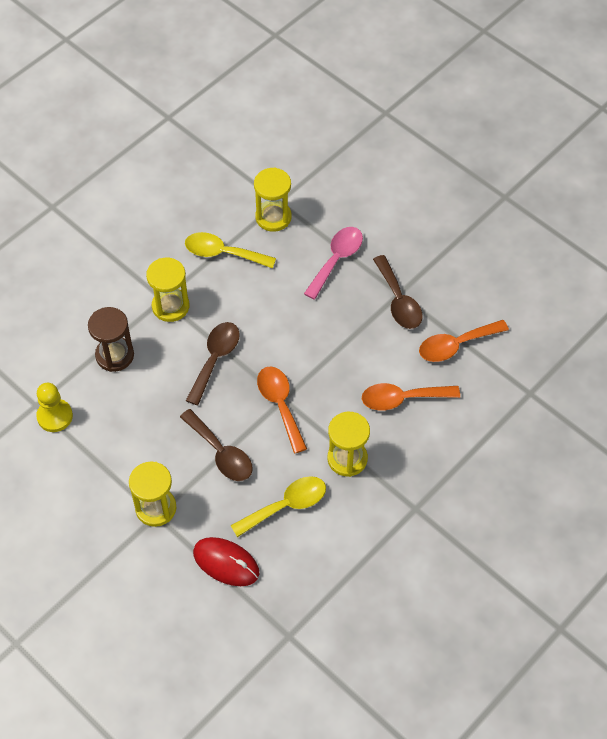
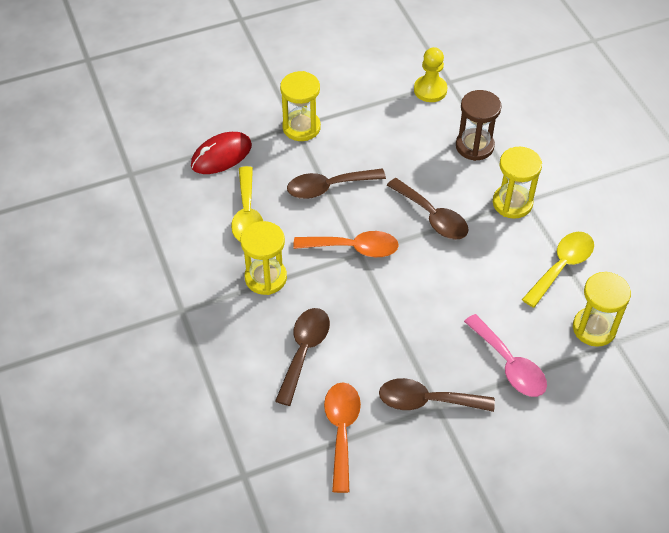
camera: 115 degrees right, 5 degrees down
orange spoon [362,383,460,411] -> brown spoon [275,308,330,406]

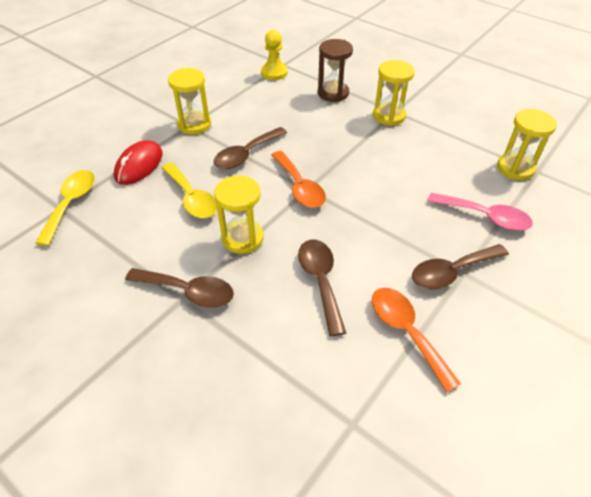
camera: 30 degrees left, 5 degrees down
orange spoon [293,231,399,257] -> orange spoon turned 90 degrees clockwise [272,151,326,208]
brown spoon [387,178,469,240] -> brown spoon moved to [125,268,234,308]
yellow spoon [522,232,594,308] -> yellow spoon moved to [35,170,95,246]

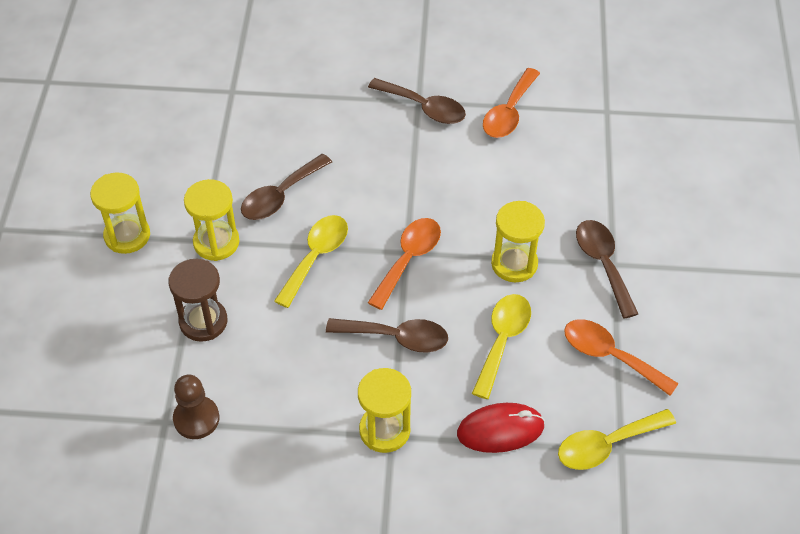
camera: 125 degrees left, 5 degrees up
yellow pawn [261,30,288,80] -> brown pawn [173,374,219,439]
brown spoon [298,240,346,336] -> brown spoon moved to [241,154,332,220]
pink spoon [427,193,533,231] -> none
yellow hourglass [497,109,557,180] -> yellow hourglass moved to [90,172,150,254]
none -> yellow spoon [274,215,348,308]
none -> orange spoon [564,319,679,396]

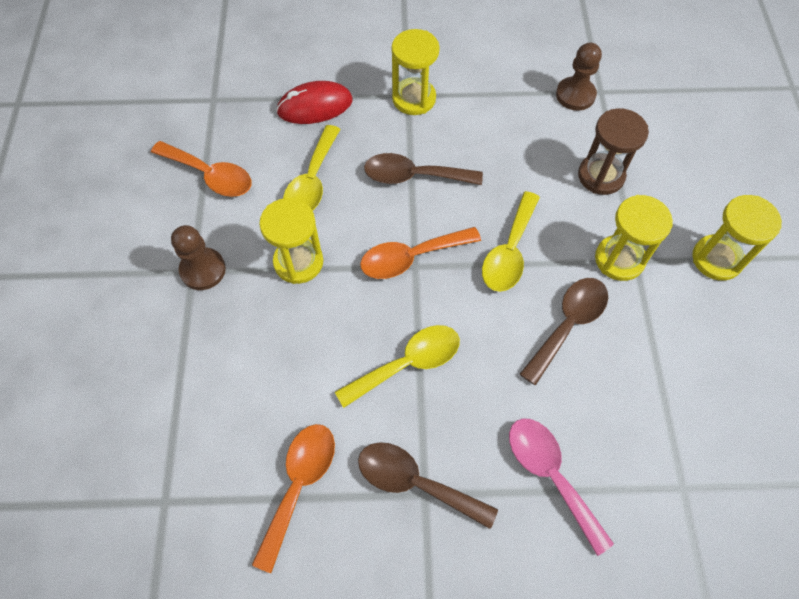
camera: 175 degrees right, 10 degrees up
orange spoon [368,218,441,310] -> orange spoon turned 45 degrees clockwise [360,227,481,279]
yellow spoon [558,409,676,470] -> yellow spoon moved to [335,325,460,408]
brown spoon [576,220,638,319] -> brown pawn [171,225,226,290]
none -> pink spoon [509,419,614,556]

